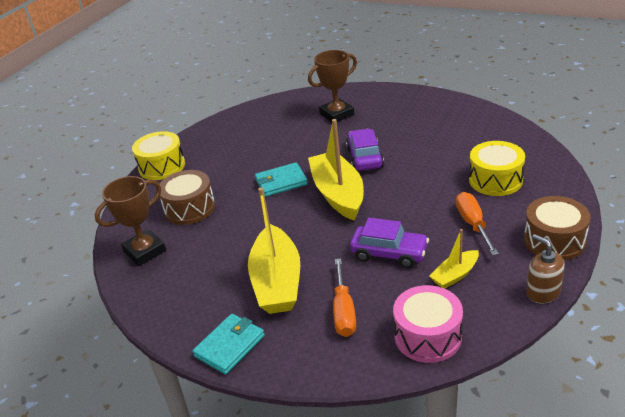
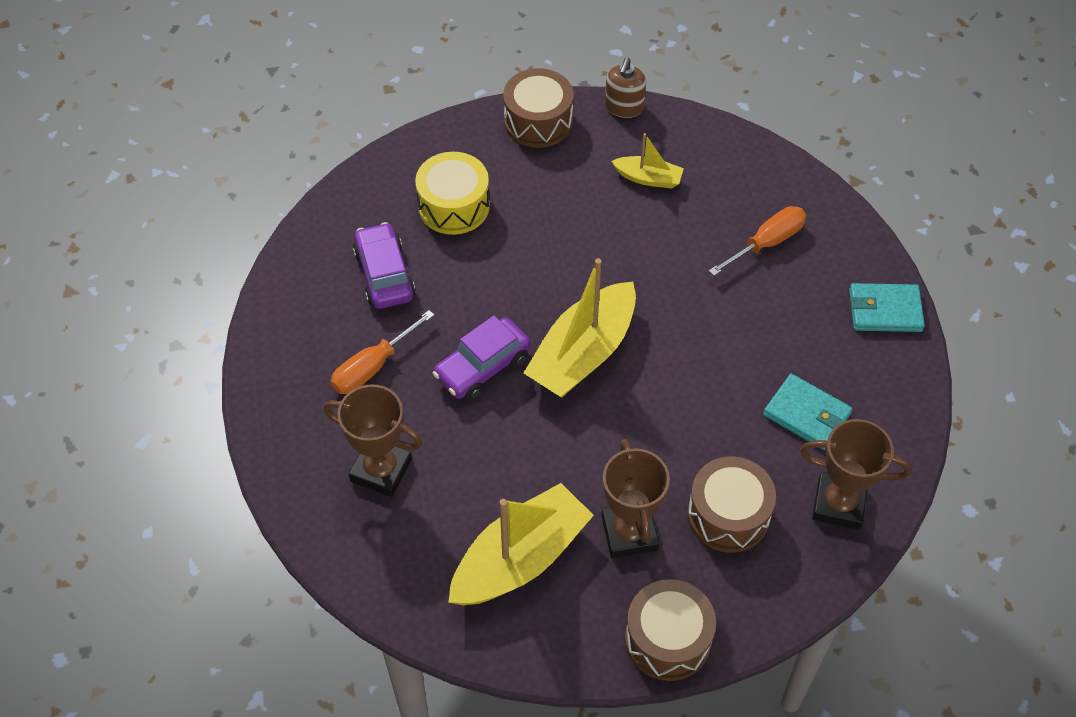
camera: 130 degrees left, 20 degrees up
yellow drum [132,131,185,180] -> brown drum [625,579,716,681]
yellow boat [248,187,300,314] -> yellow boat moved to [448,483,594,605]
turquoise wallet [255,162,308,197] -> turquoise wallet moved to [763,374,852,450]
purple car [350,218,429,268] -> purple car moved to [353,222,416,309]
pink drum [393,285,463,363] -> none
orange screwdriver [456,192,499,255] -> orange screwdriver moved to [331,310,434,394]
none -> brown trophy [601,439,670,558]

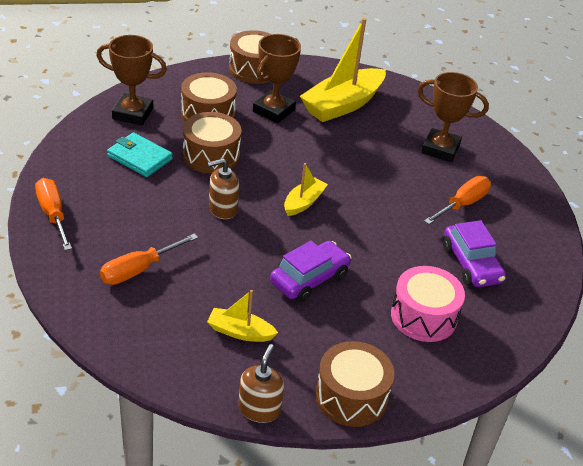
camera: 175 degrees right, 15 degrees down
yellow drum [415,152,490,235] -> pink drum [391,266,465,342]
purple car [432,315,531,400] -> purple car moved to [270,241,351,302]
yellow boat [523,258,636,397] -> yellow boat [284,163,328,216], size x0.51
brown trophy [601,439,670,558] -> brown trophy turned 45 degrees clockwise [253,34,301,123]
turquoise wallet [849,283,925,332] -> orange screwdriver [35,178,72,250]
none -> brown drum [183,112,242,174]
none -> brown soap dispenser [208,158,239,219]

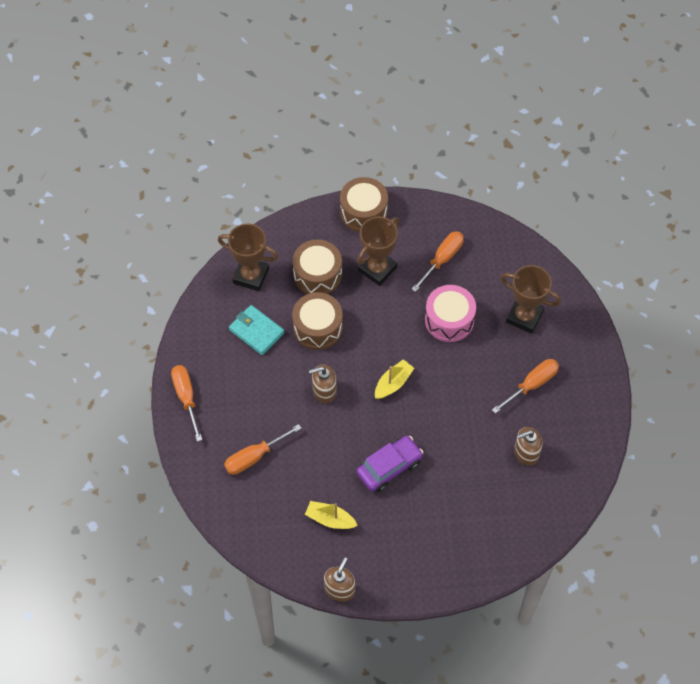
camera: 10 degrees right, 20 degrees up
yellow boat [300,18,386,122] -> orange screwdriver [412,231,464,292]
brown drum [315,341,394,427] -> none
pink drum [391,266,465,342] -> pink drum moved to [425,285,476,342]
purple car [443,220,506,287] -> brown soap dispenser [514,427,542,466]

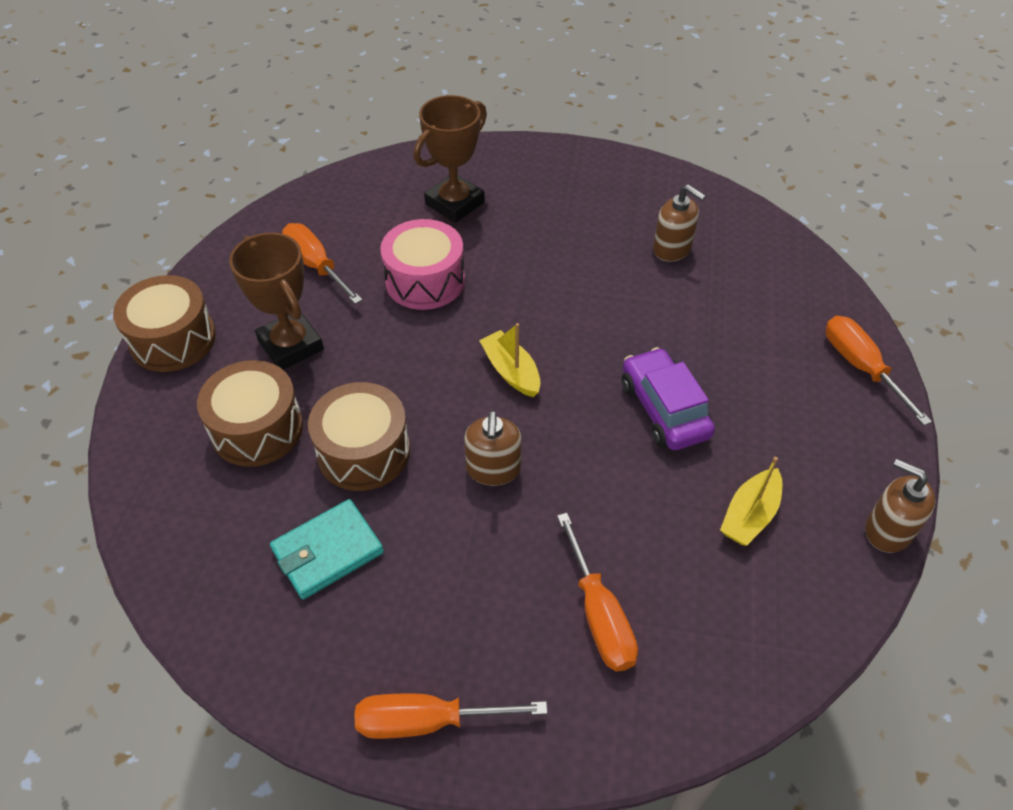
camera: 75 degrees left, 10 degrees down
brown trophy [218,224,278,291] -> none
orange screwdriver [492,359,559,414] -> orange screwdriver moved to [826,316,932,426]
brown soap dispenser [514,427,542,466] -> brown soap dispenser turned 45 degrees counterclockwise [653,184,706,262]

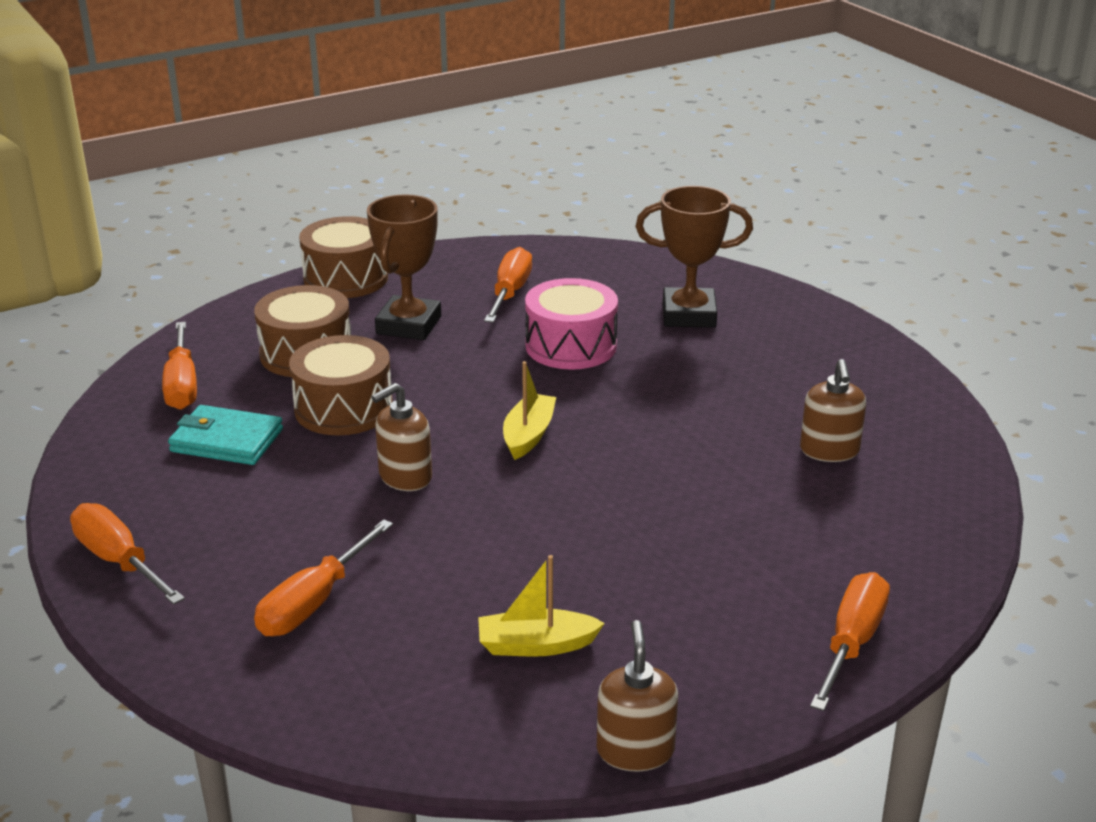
camera: 50 degrees right, 20 degrees down
purple car [622,347,715,450] -> none
none -> orange screwdriver [162,322,197,410]

